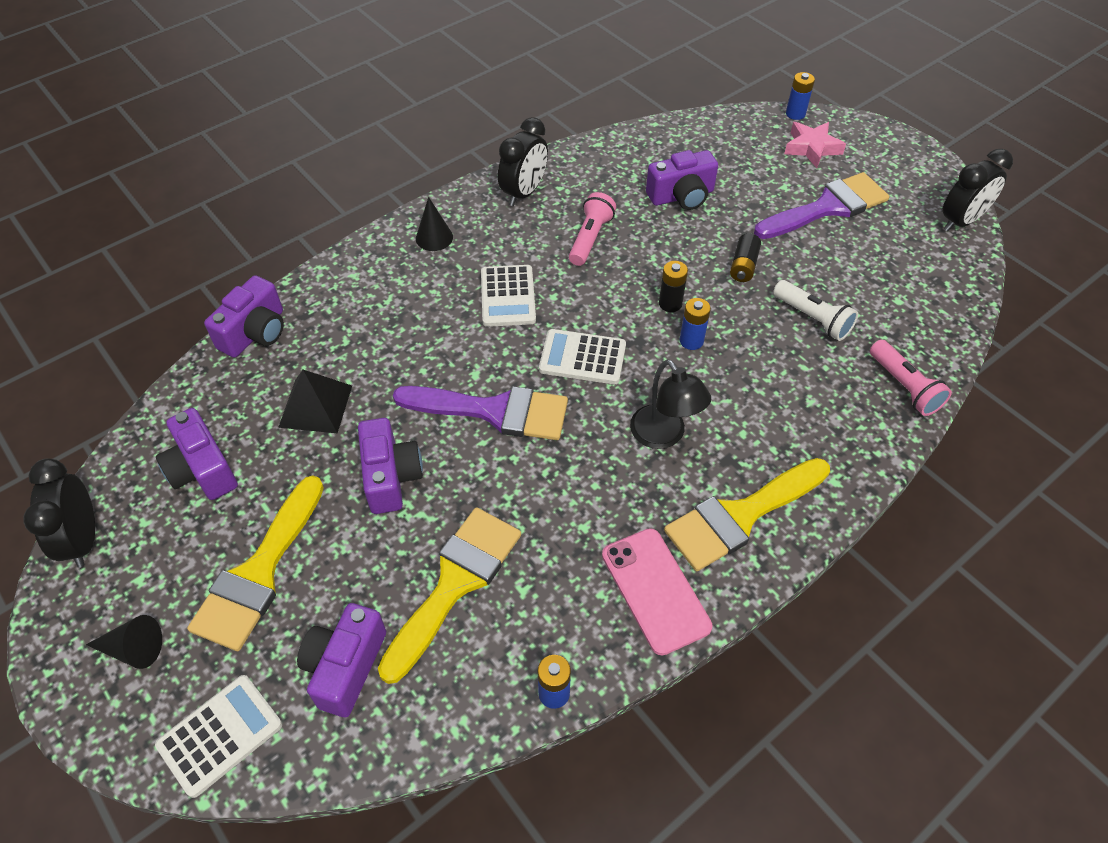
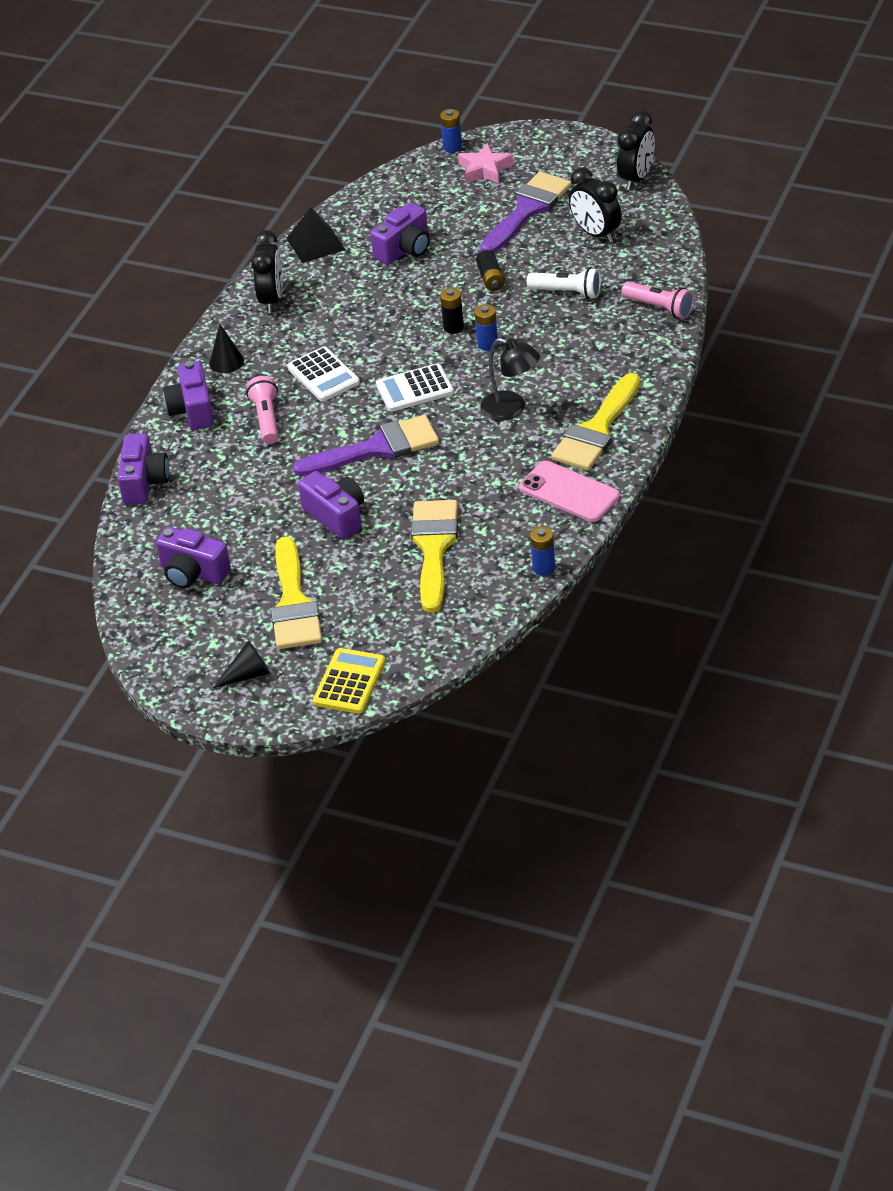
camera: 25 degrees left, 10 degrees down
black clock [23,458,95,568] -> black clock moved to [569,167,622,243]
white calculator [155,675,282,798] -> yellow calculator [313,648,386,714]
black pyramid [278,370,352,433] -> black pyramid moved to [286,207,345,263]
purple camera [297,603,386,717] -> purple camera moved to [163,361,214,430]
pink flashlight [569,192,616,266] -> pink flashlight moved to [246,376,279,444]

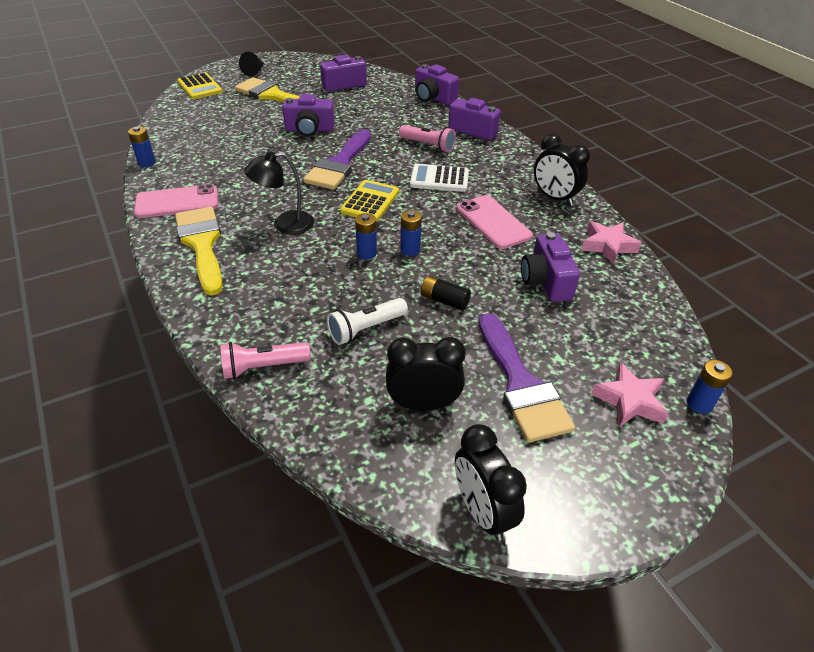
camera: 125 degrees right, 0 degrees up
black cone [209,324,244,373] -> none
black pyramid [286,207,345,263] -> pink star [581,221,641,265]
white calculator [376,363,454,412] -> yellow calculator [340,180,399,222]
yellow brush [411,500,458,613] -> none
black battery [440,288,464,334] -> blue battery [400,210,422,256]
none -> pink phone [457,195,533,249]

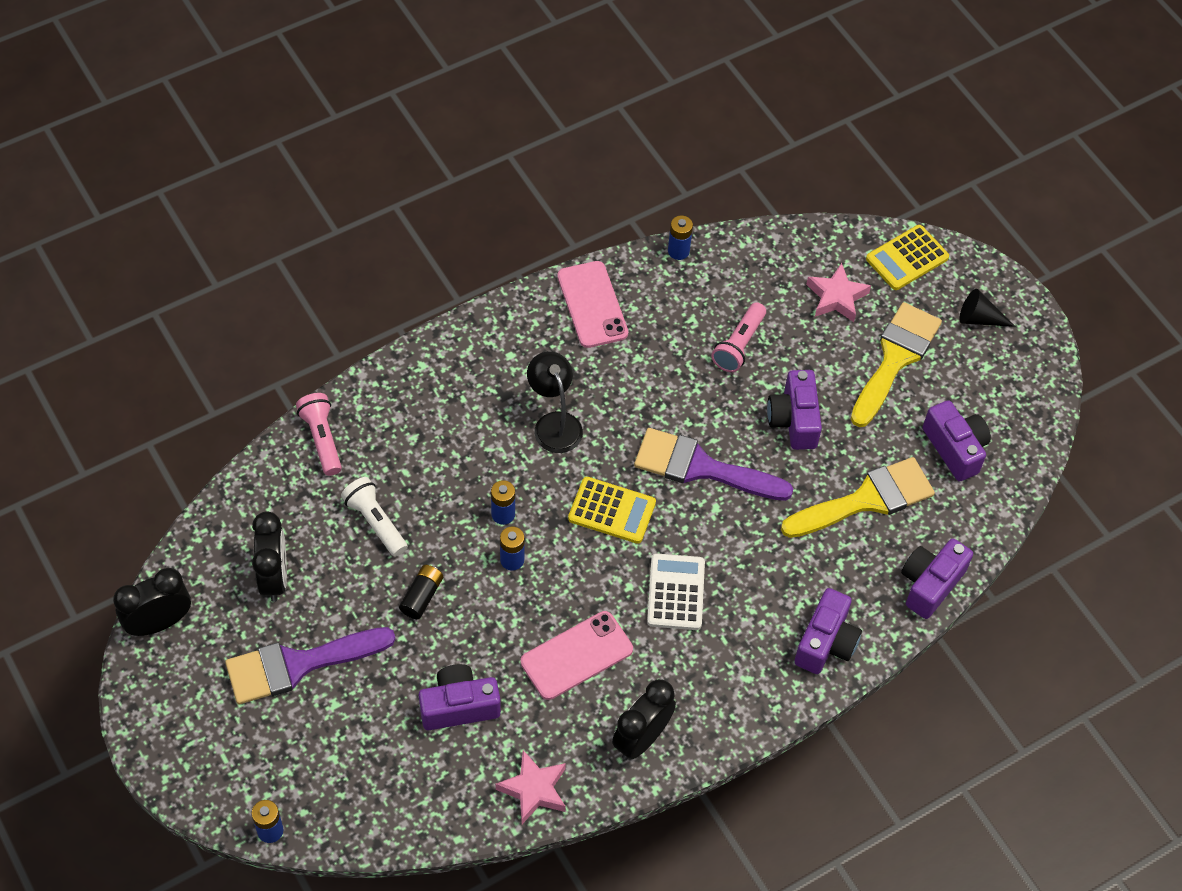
camera: 85 degrees right, 15 degrees up
yellow brush [175,207,223,296] -> yellow brush moved to [781,457,935,538]
pink flashlight [399,125,456,153] -> pink flashlight moved to [711,302,766,372]
pink star [591,362,669,428] -> pink star moved to [806,263,871,322]

